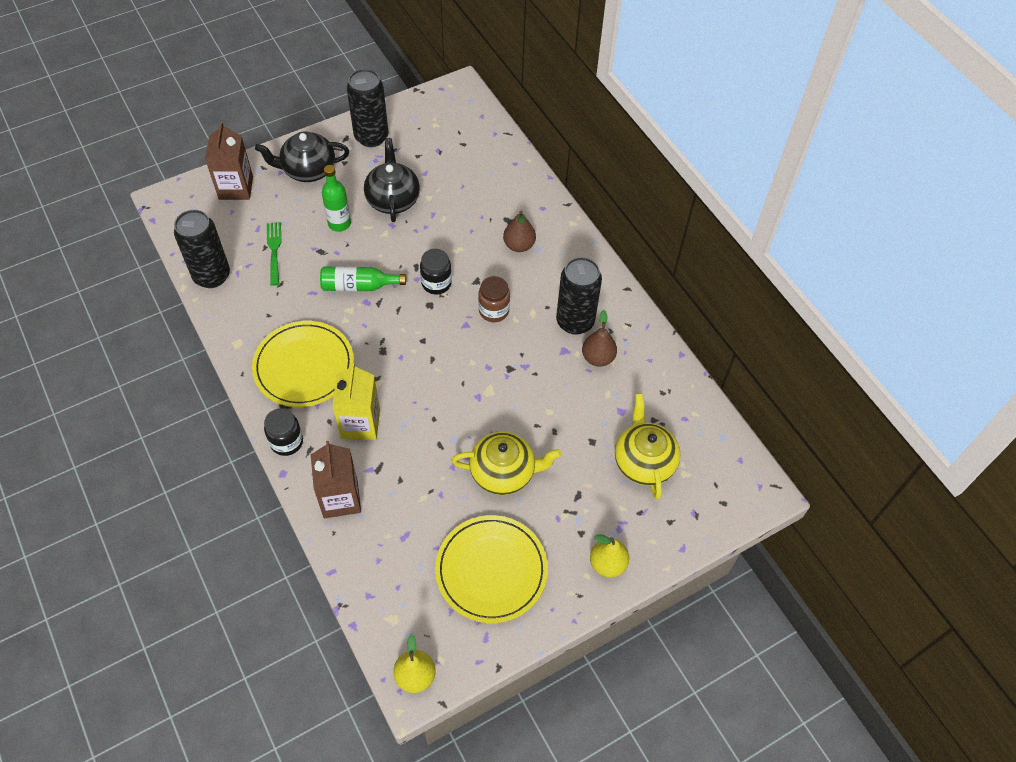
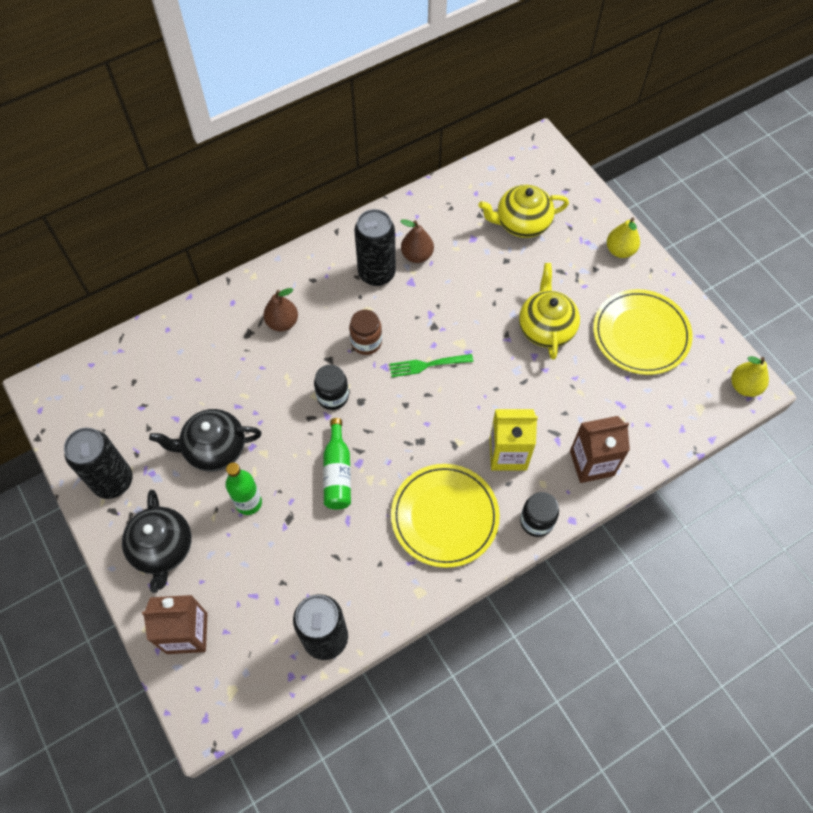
camera: 90 degrees left, 5 degrees up
green fork [267,222,281,286] -> green fork moved to [389,354,473,377]

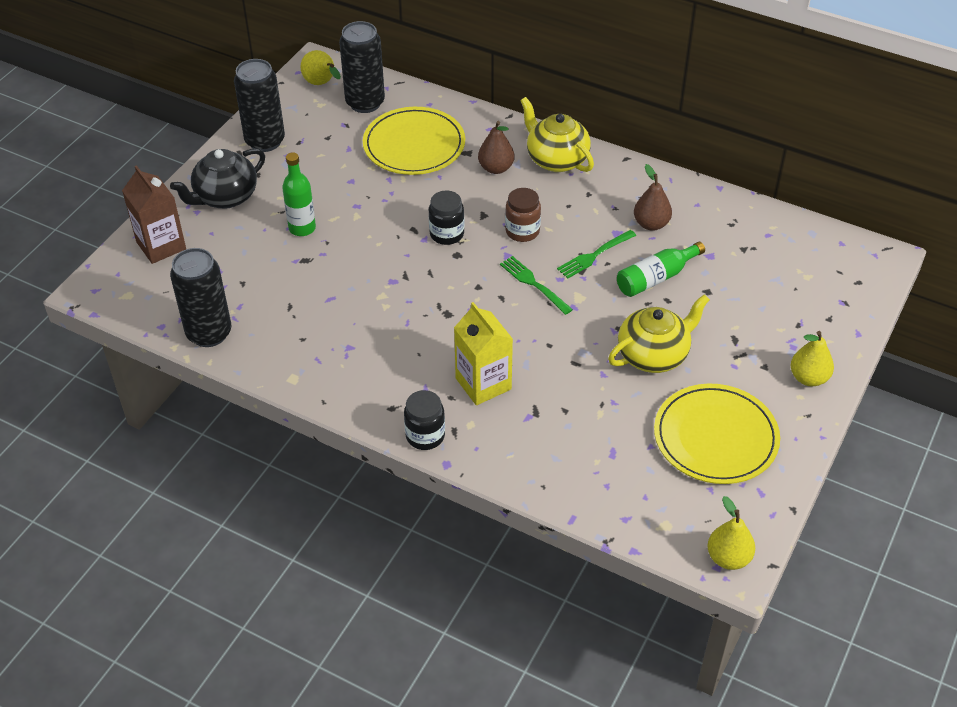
camera: 60 degrees right, 15 degrees down
black teapot [149,409,262,472] -> none
green bottle [323,418,351,510] -> green bottle moved to [617,242,705,297]
black can [354,209,396,286] -> black can moved to [339,21,385,113]
yellow plate [391,464,500,568] -> yellow plate moved to [363,107,465,175]
yellow teapot [478,185,569,238] -> yellow teapot moved to [520,97,594,172]
brown carton [570,416,630,483] -> none
none -> yellow pear [300,50,341,85]
none -> green fork [557,230,636,279]

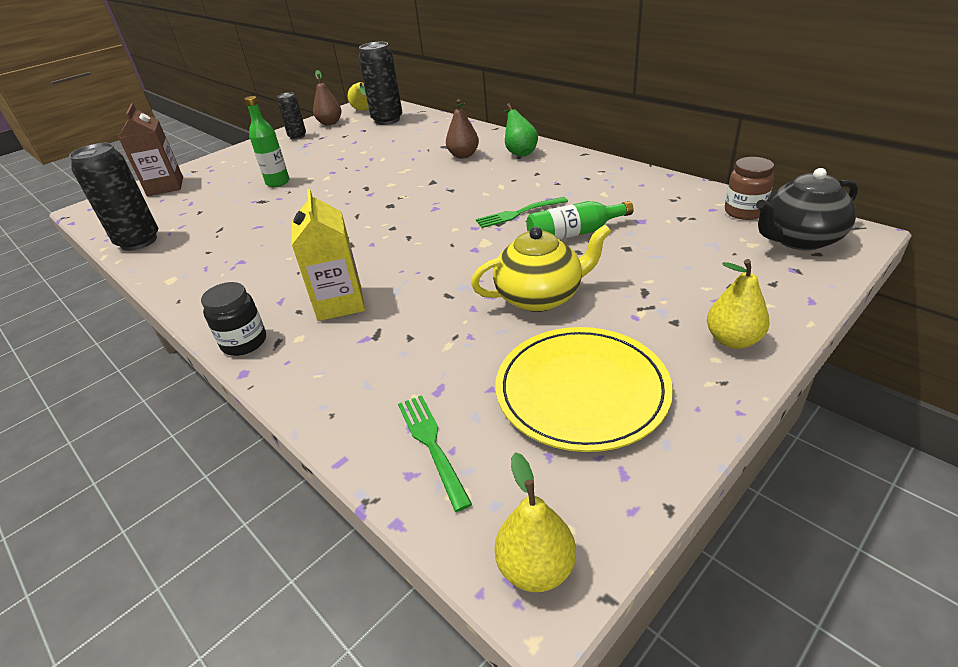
camera: 20 degrees right, 10 degrees down
black teapot [170,148,265,209] -> black teapot moved to [756,168,858,250]
black can [234,59,285,152] -> black can [277,92,306,140], size x0.57
yellow plate [363,107,465,175] -> none
black jar [429,191,465,245] -> none
green fork [500,256,573,315] -> green fork moved to [398,395,472,512]
brown jar [505,188,541,242] -> brown jar moved to [725,157,774,220]
yellow teapot [520,97,594,172] -> green pear [503,103,538,157]
brown pear [634,164,672,231] -> brown pear moved to [313,70,342,126]

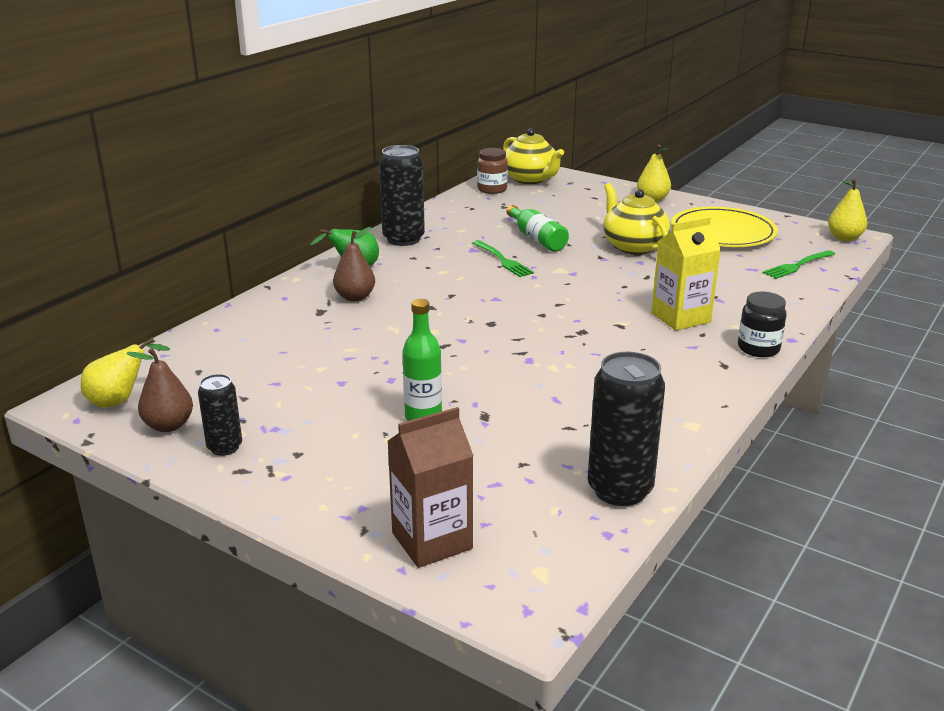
camera: 105 degrees left, 10 degrees down
black can [359,42,402,125] -> black can moved to [379,145,425,246]
black teapot [756,168,858,250] -> yellow teapot [503,128,564,184]

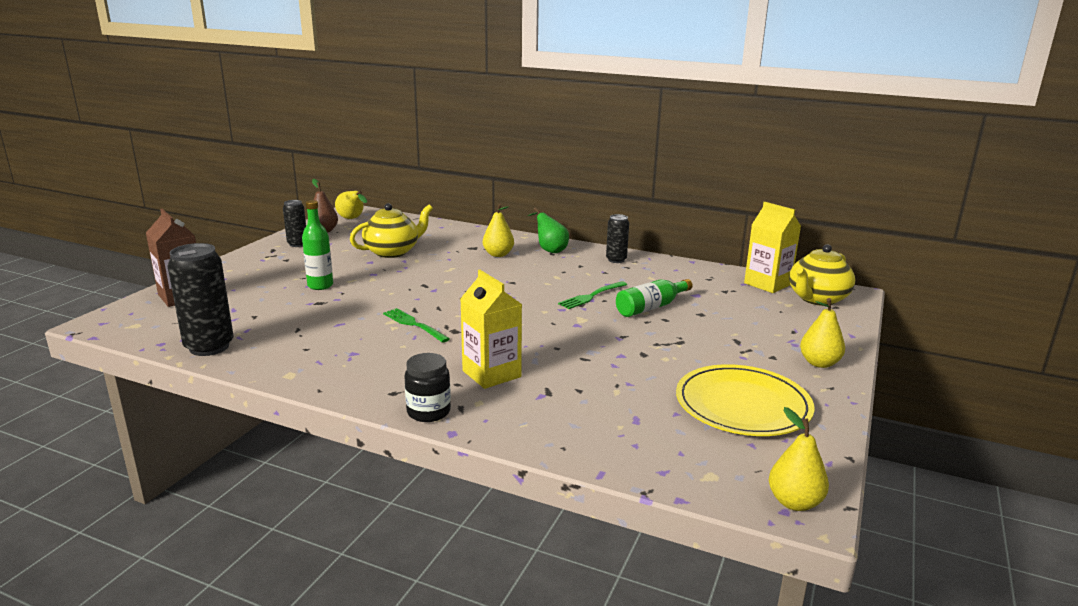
camera: 80 degrees right, 5 degrees down
brown pear [333,227,375,301] -> yellow pear [483,203,514,257]
black can [379,145,425,246] -> black can [606,214,629,263], size x0.57
brown jar [477,148,508,194] -> yellow carton [744,202,801,293]
yellow teapot [604,183,670,254] -> yellow teapot moved to [350,203,433,258]
green fork [763,250,835,279] -> green fork moved to [383,308,450,343]

